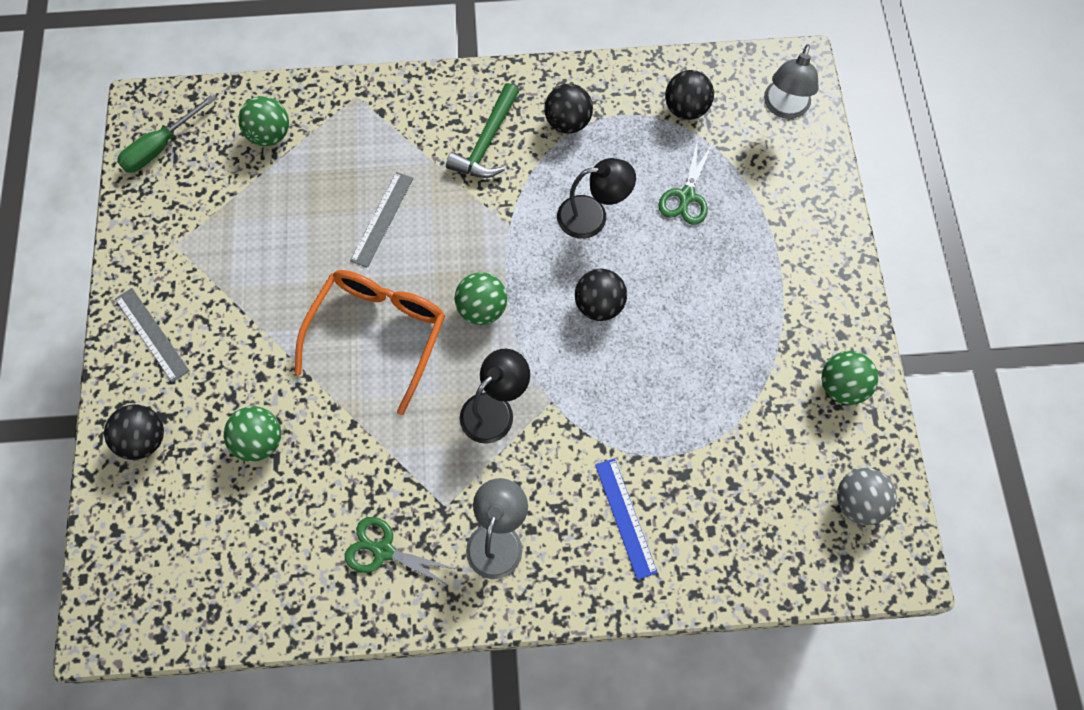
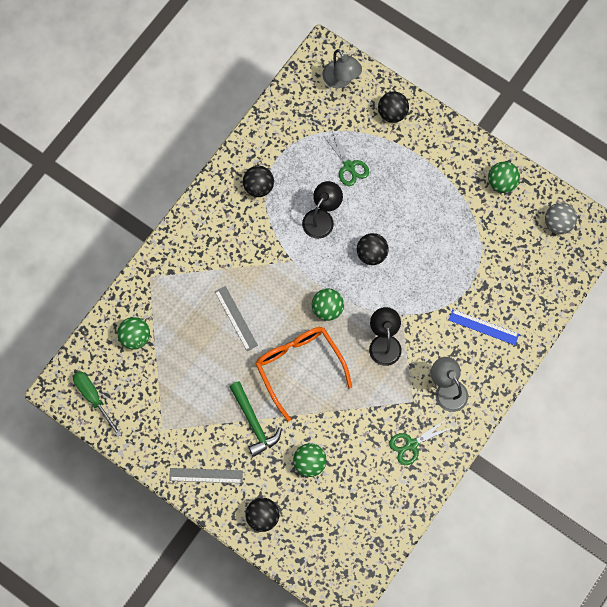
camera: 50 degrees left, 5 degrees up
green screwdriver [117,95,215,173] -> green screwdriver turned 150 degrees clockwise [73,371,122,437]
green hammer [446,83,519,178] -> green hammer moved to [229,381,282,457]
black ball [665,70,714,120] -> black ball moved to [378,91,409,123]

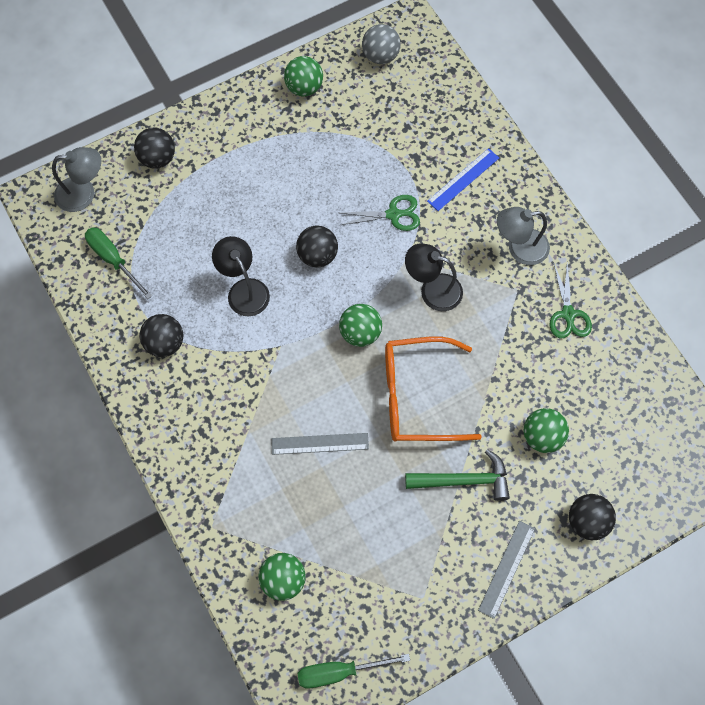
camera: 65 degrees left, 5 degrees down
green scissors [323,131,369,186] -> green scissors moved to [341,195,420,231]
none -> green screwdriver [85,227,152,299]

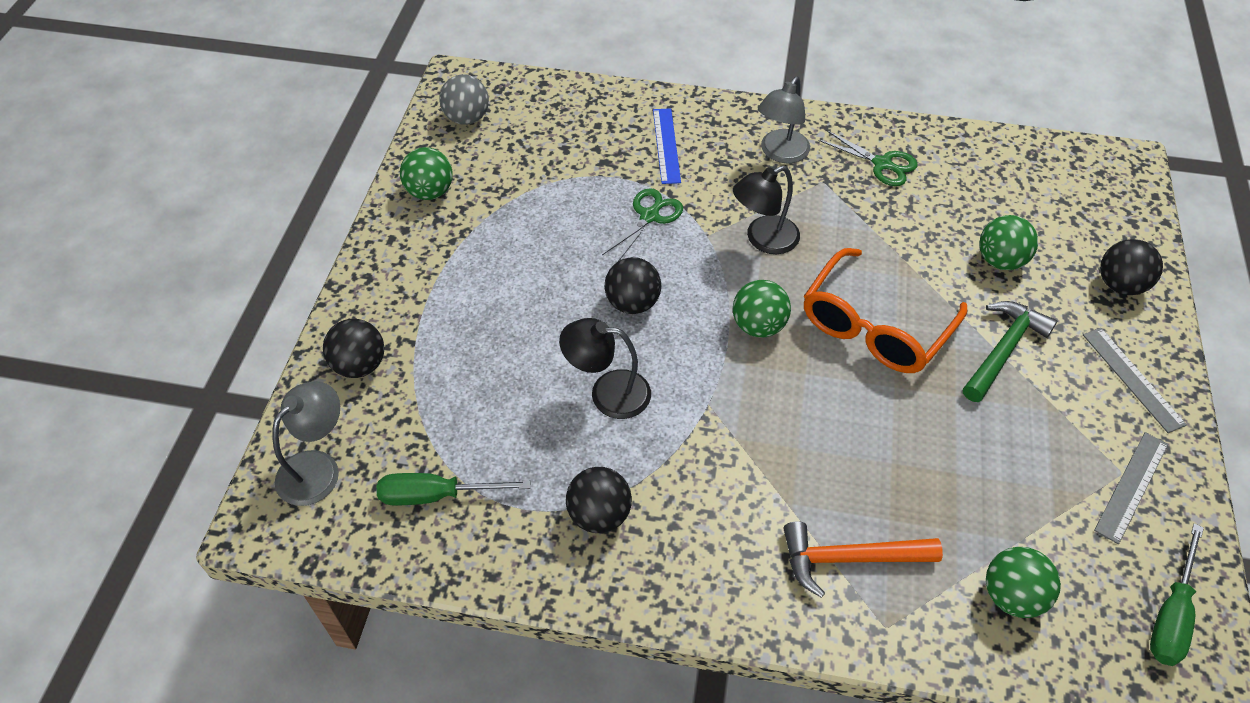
camera: 50 degrees left, 15 degrees down
grey ruler [271,433,369,455] -> grey ruler moved to [1094,432,1168,544]
none -> orange hammer [784,521,943,598]

